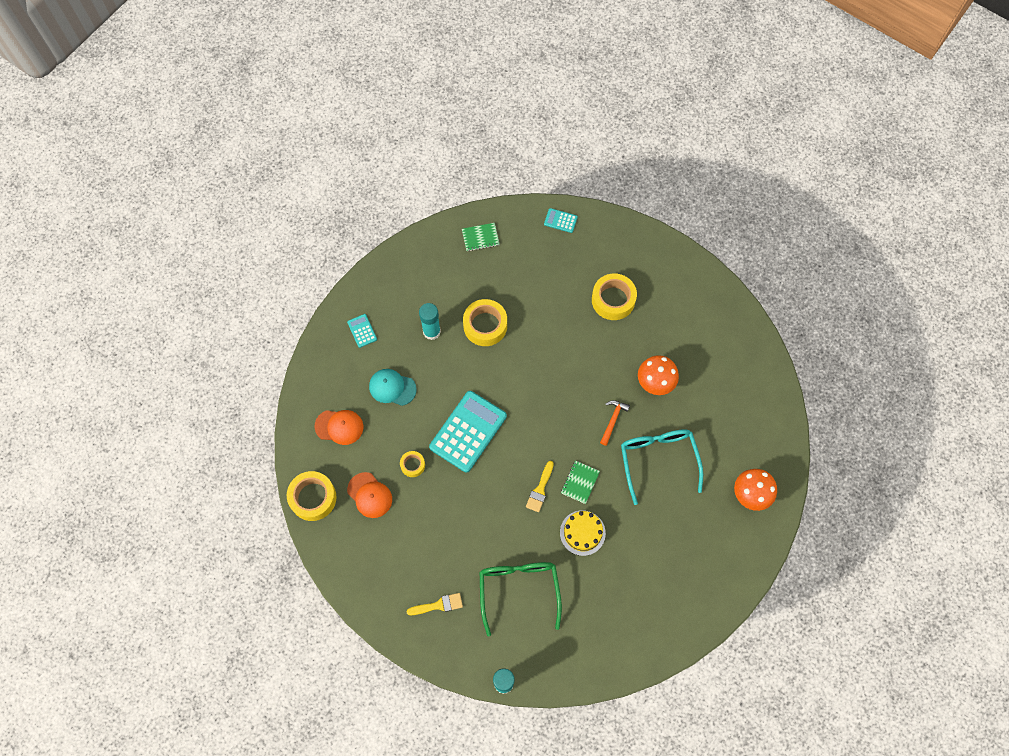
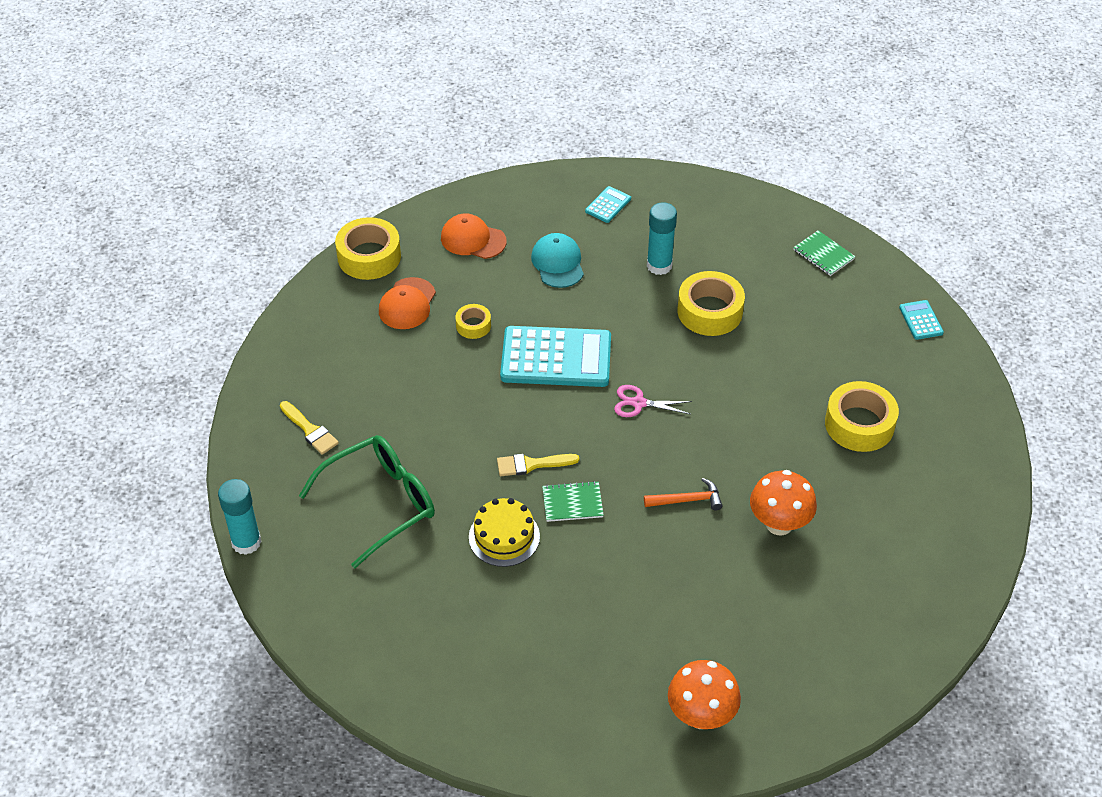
camera: 60 degrees right, 20 degrees down
orange cap [315,410,364,445] -> orange cap turned 135 degrees clockwise [441,213,506,259]
turquoise glasses [621,429,703,505] -> none
none -> pink scissors [614,385,692,417]

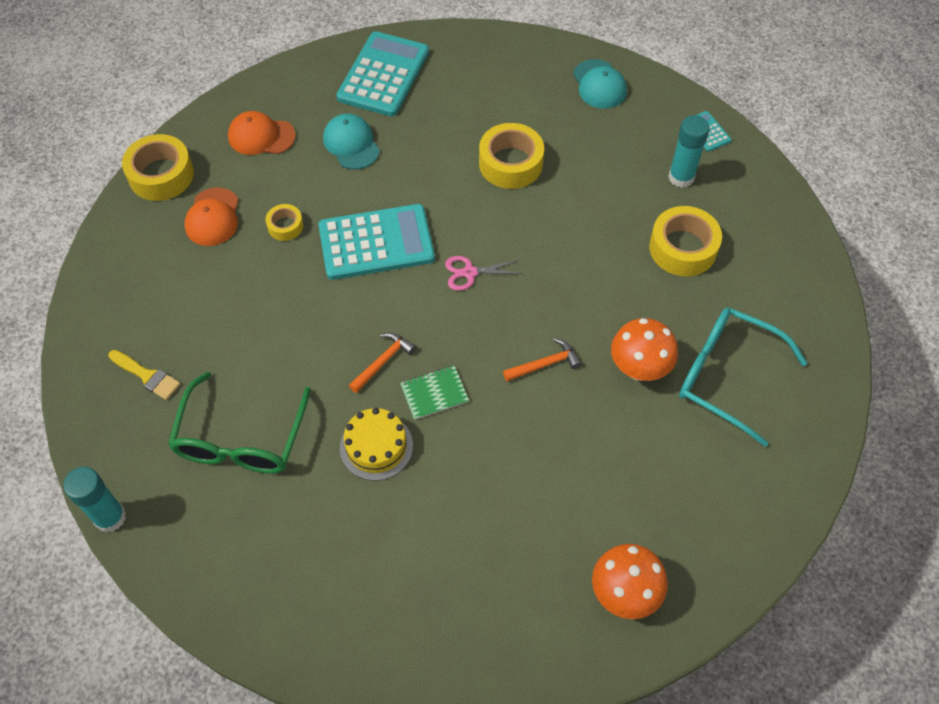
camera: 15 degrees left, 10 degrees up
green glasses [299,435,435,568] -> green glasses turned 150 degrees clockwise [168,372,311,474]
yellow brush [497,454,579,476] -> orange hammer [349,332,416,393]
turquoise calculator [585,186,631,223] -> turquoise calculator [336,31,429,116], size x2.26
turquoise glue stick [647,202,677,275] -> turquoise glue stick moved to [668,115,710,188]
green notebook [793,230,856,276] -> turquoise cap [573,59,627,109]
none -> turquoise glasses [679,308,807,447]

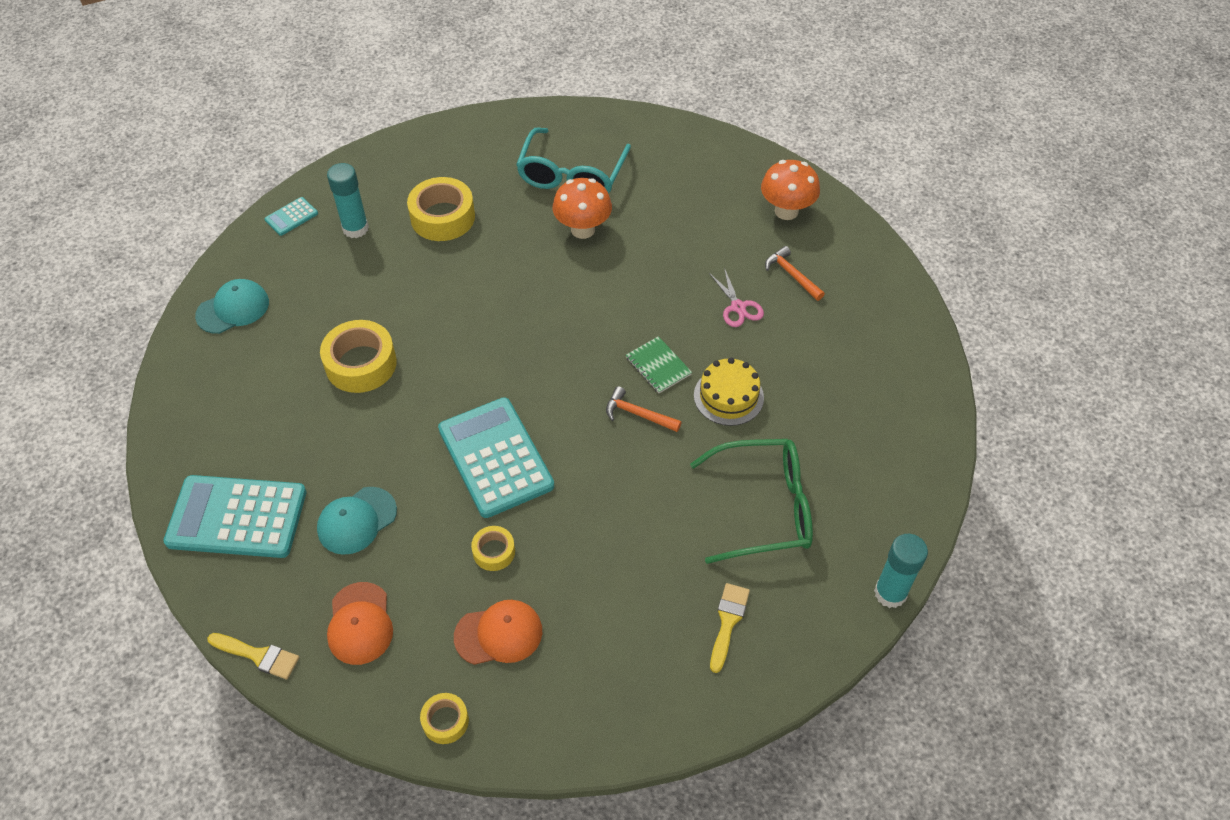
camera: 105 degrees left, 5 degrees down
yellow tape [122,134,194,201] -> yellow tape [420,693,469,744], size x0.54
pink scissors [445,256,523,291] -> pink scissors moved to [709,268,764,327]
orange hammer [503,338,581,381] -> orange hammer moved to [765,246,825,301]
none -> yellow brush [207,633,299,680]

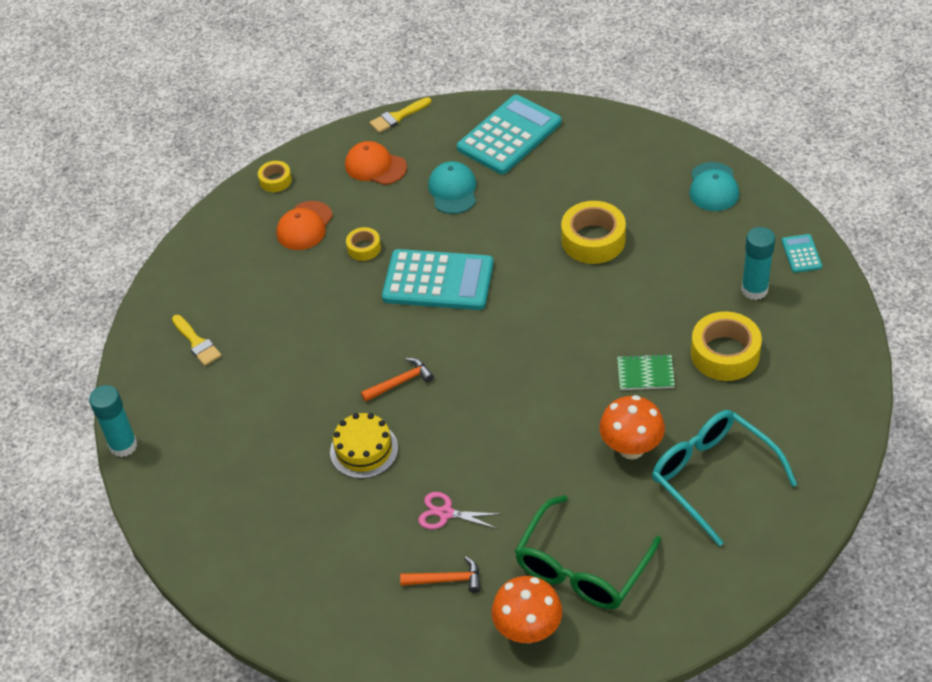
camera: 130 degrees right, 5 degrees down
green notebook [626,336,692,393] -> green notebook moved to [617,354,675,390]
green glasses [690,439,813,564] -> green glasses moved to [514,495,661,609]

